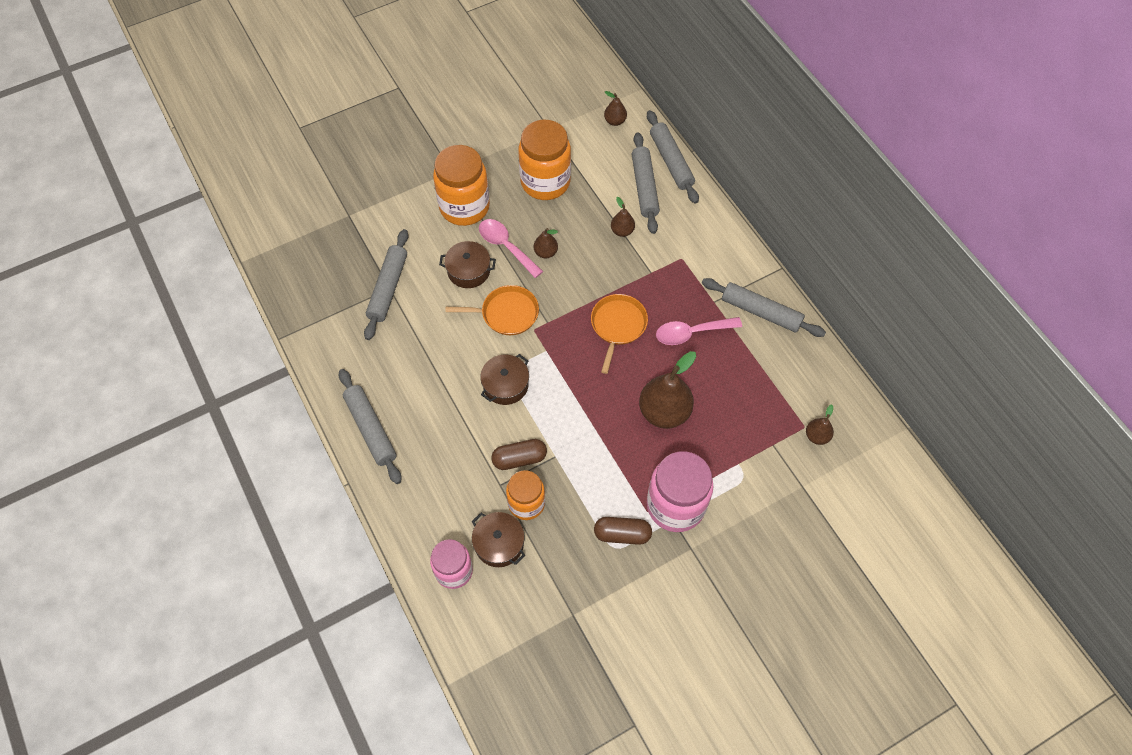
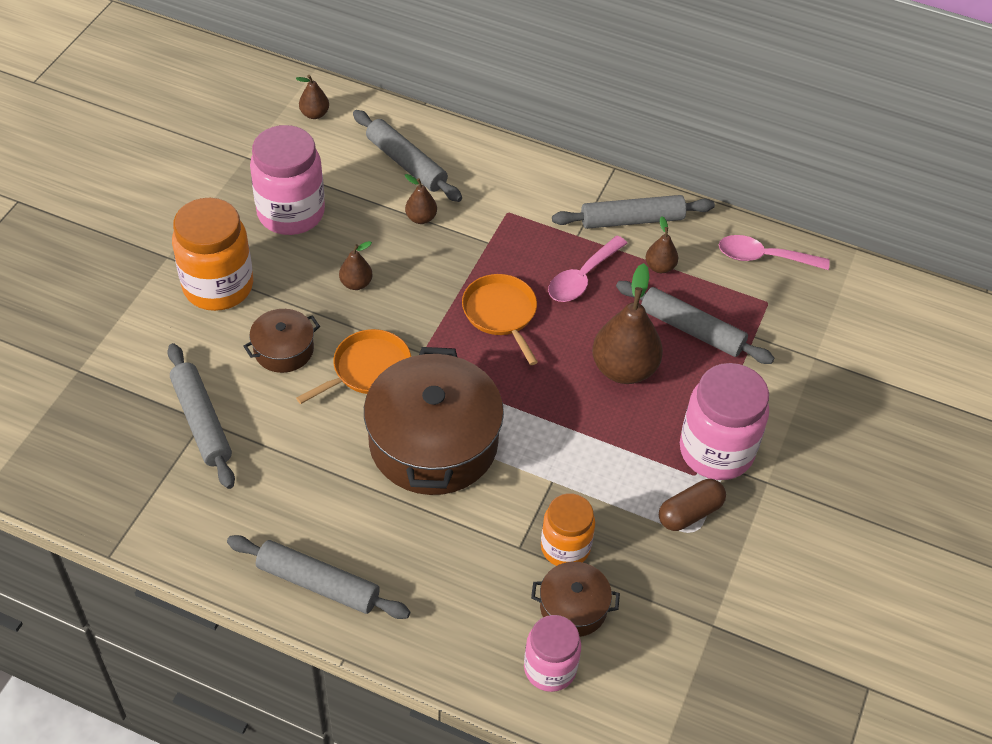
camera: 40 degrees left, 10 degrees down
pink spoon [479,219,543,278] -> pink spoon moved to [719,235,830,270]
brown pot [480,354,529,405] -> brown pot [364,347,504,495], size x2.06
brown capsule [491,439,547,470] -> none
orange jar [518,120,571,200] -> pink jar [250,125,325,235]
grey rolling pin [647,110,699,204] -> grey rolling pin moved to [616,281,775,364]
brown pear [806,404,834,445] -> brown pear moved to [646,217,678,273]

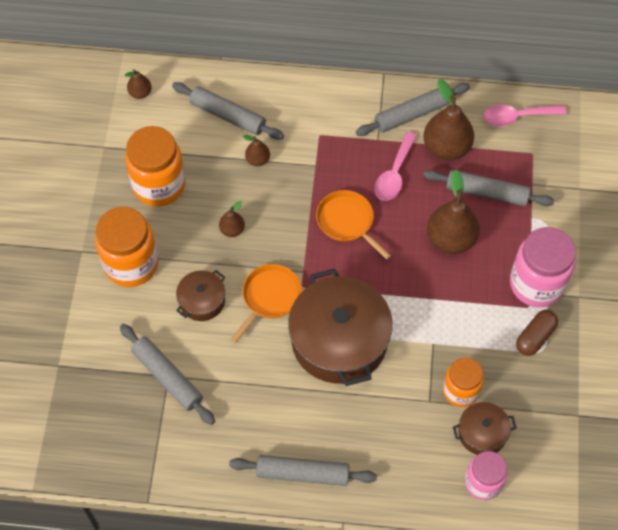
camera: 15 degrees left, 10 degrees up
pink jar [250,125,325,235] -> orange jar [125,126,185,207]
brown pear [646,217,678,273] -> brown pear [424,79,474,160], size x2.01

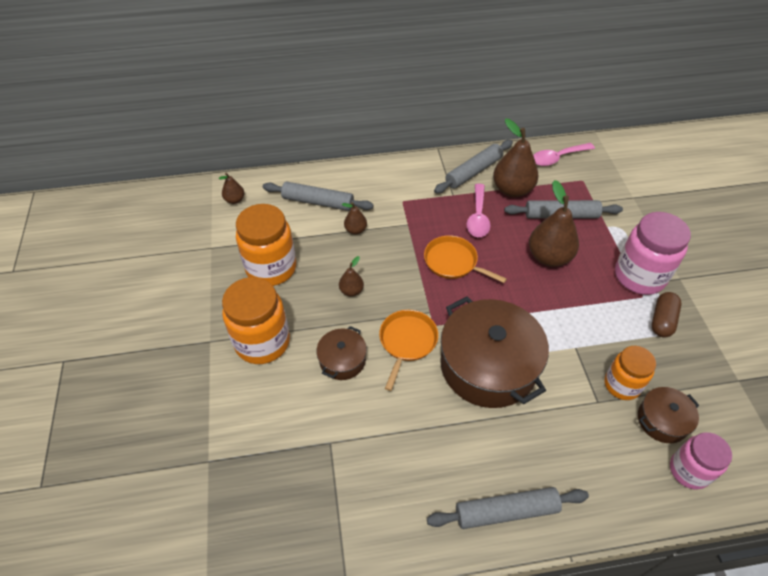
camera: 15 degrees left, 10 degrees down
grey rolling pin [120,324,215,425] -> none

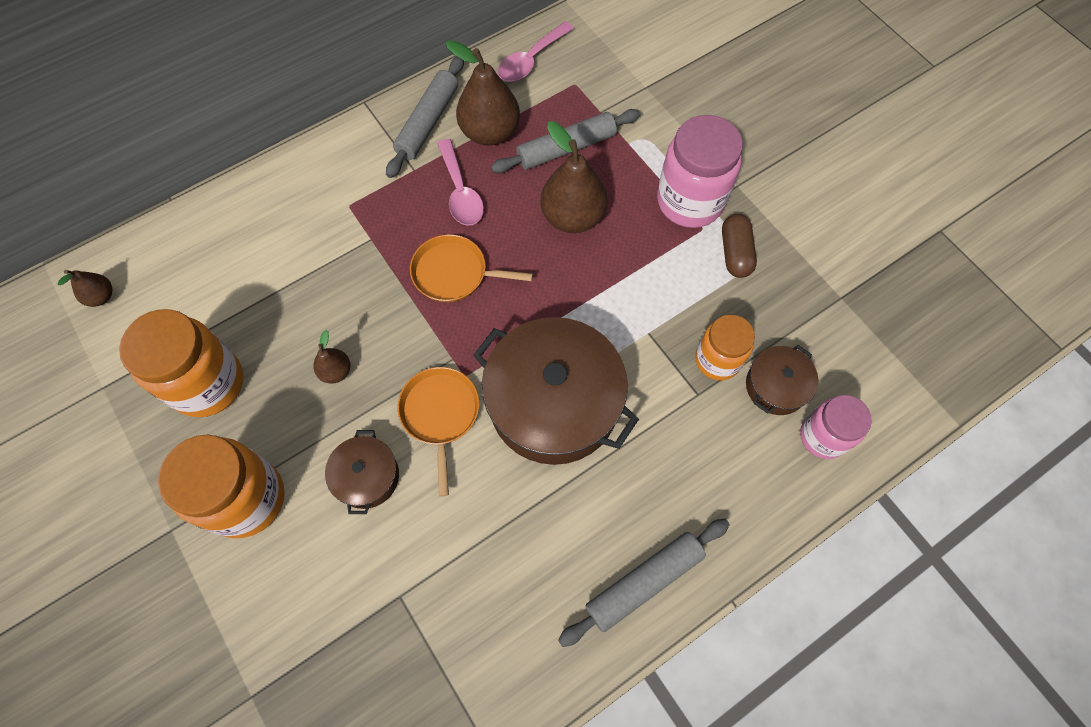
camera: 25 degrees left, 15 degrees up
grey rolling pin [263,181,374,211] -> none
brown pear [342,202,367,235] -> none

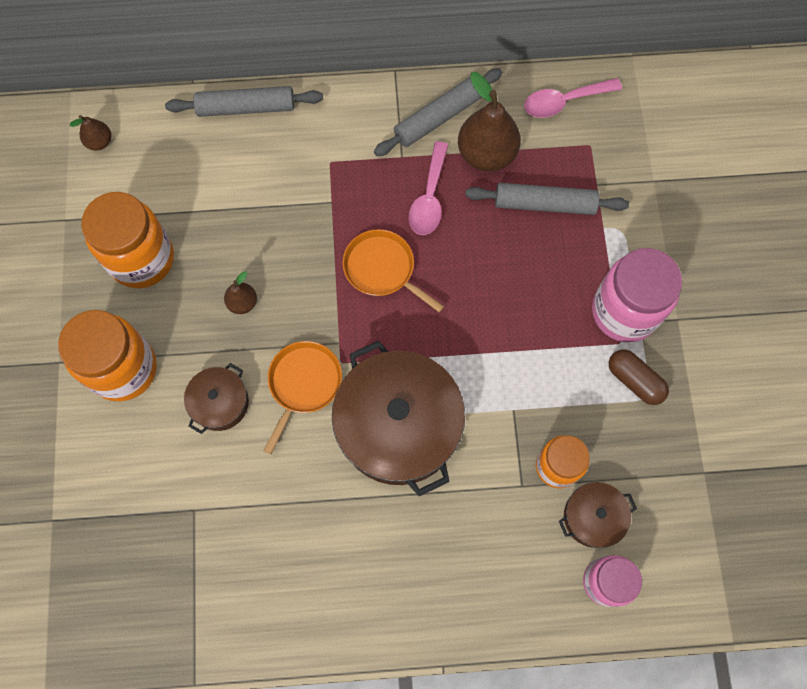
camera: 30 degrees right, 5 degrees up
brown pear [540,121,607,233] -> none
grey rolling pin [558,519,730,647] -> grey rolling pin moved to [165,86,323,117]
brown capsule [722,214,757,278] -> brown capsule turned 75 degrees counterclockwise [609,349,669,405]

